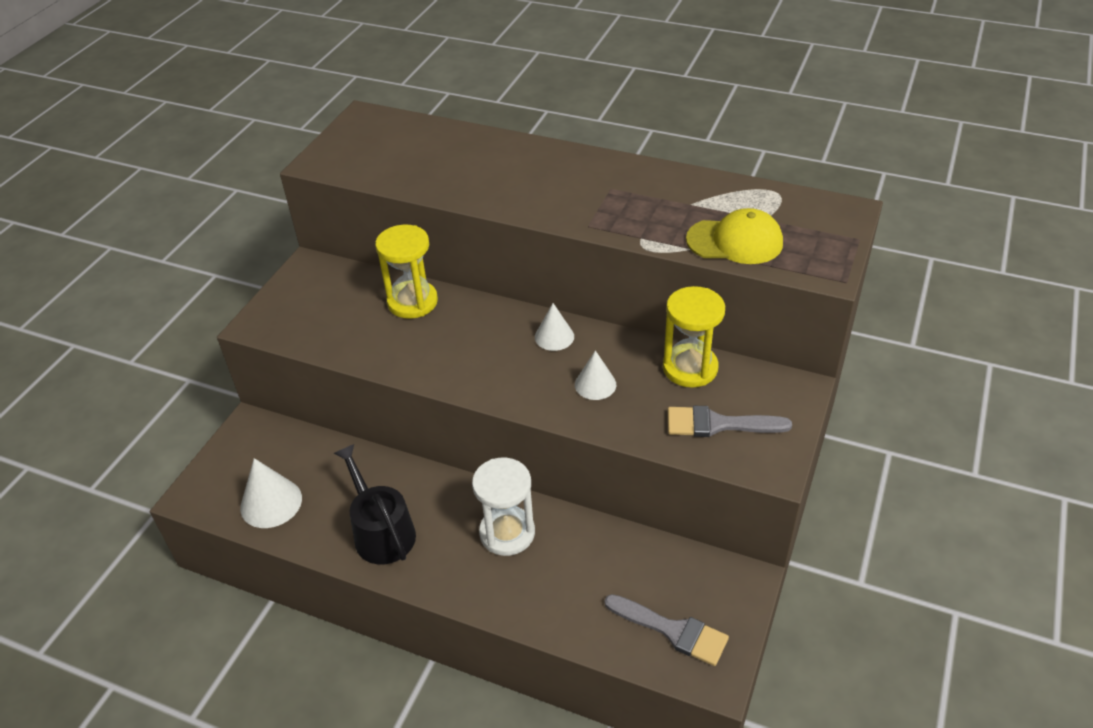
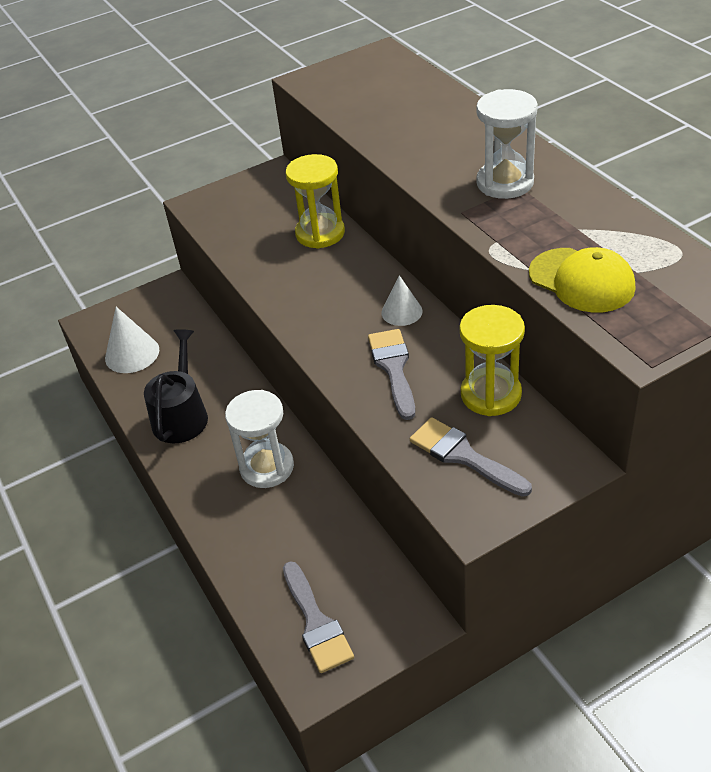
camera: 40 degrees right, 0 degrees up
white cone [575,350,616,400] -> grey brush [368,329,415,420]
none -> white hourglass [476,89,538,199]

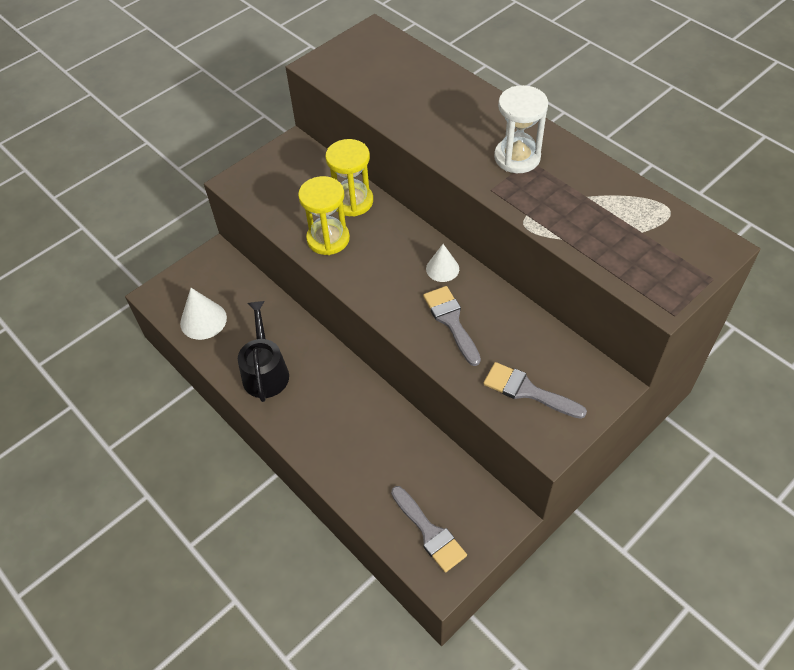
camera: 15 degrees left, 10 degrees up
white hourglass [225,390,294,488] -> none
yellow hourglass [460,305,525,416] -> yellow hourglass moved to [298,176,350,255]
yellow cap [529,247,635,313] -> none

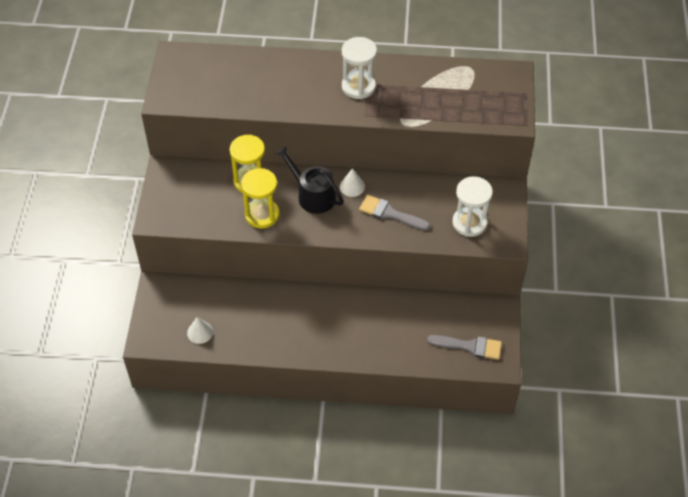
camera: 45 degrees left, 0 degrees up
white cone [180,288,227,340] -> white cone [187,317,213,344], size x0.66
black watering can [238,301,289,402] -> black watering can moved to [275,146,344,214]
grey brush [483,362,587,419] -> white hourglass [452,176,493,237]

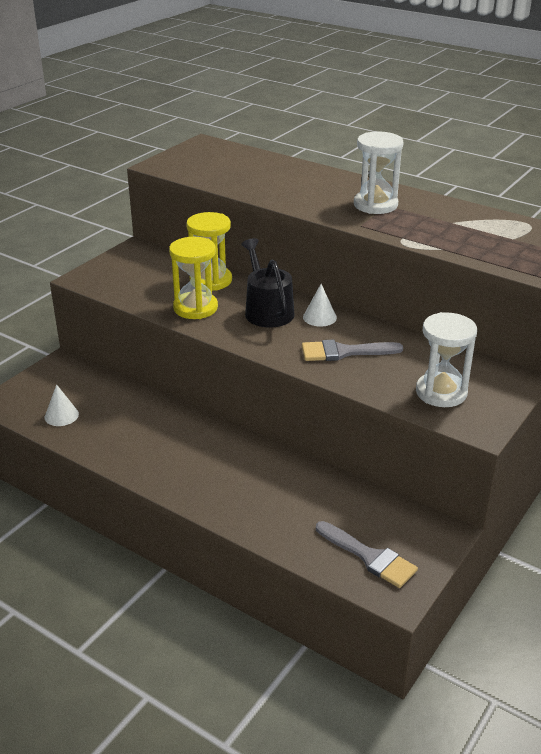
camera: 30 degrees right, 20 degrees down
grey brush [359,195,430,230] -> grey brush turned 60 degrees counterclockwise [302,339,403,361]

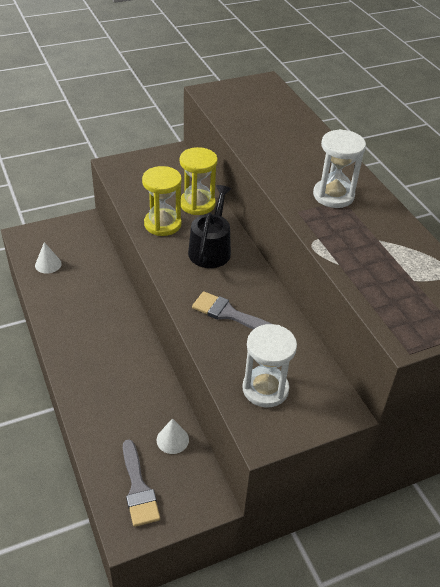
camera: 30 degrees right, 10 degrees up
white cone [303,284,337,326] -> white cone moved to [157,418,189,454]

